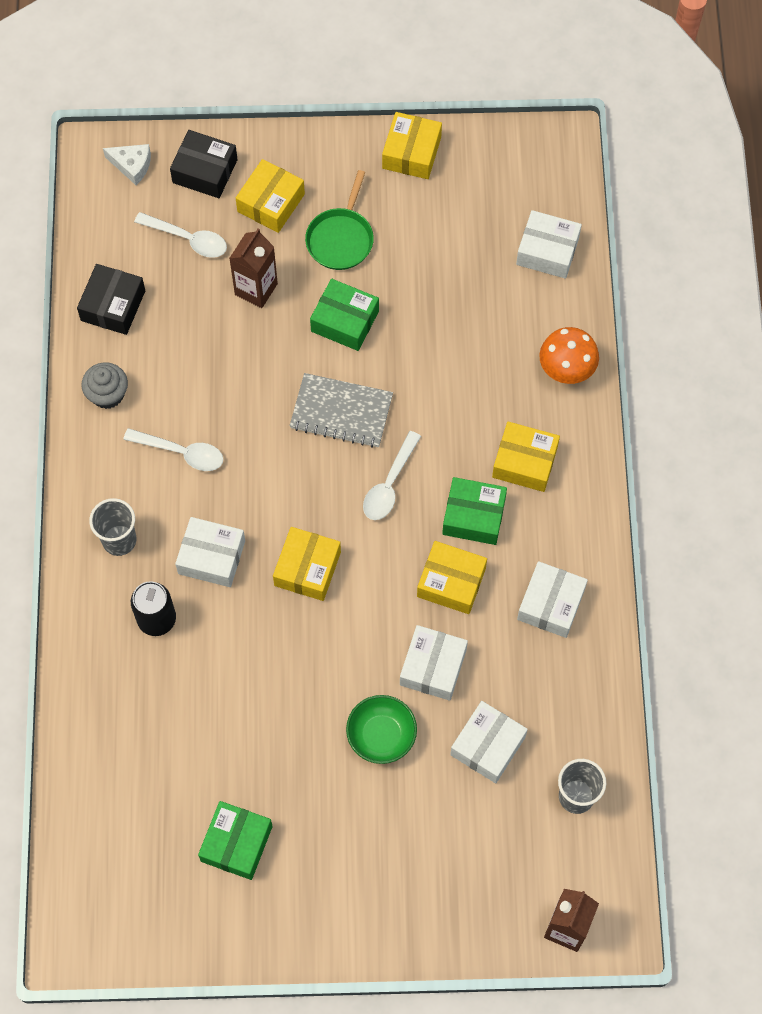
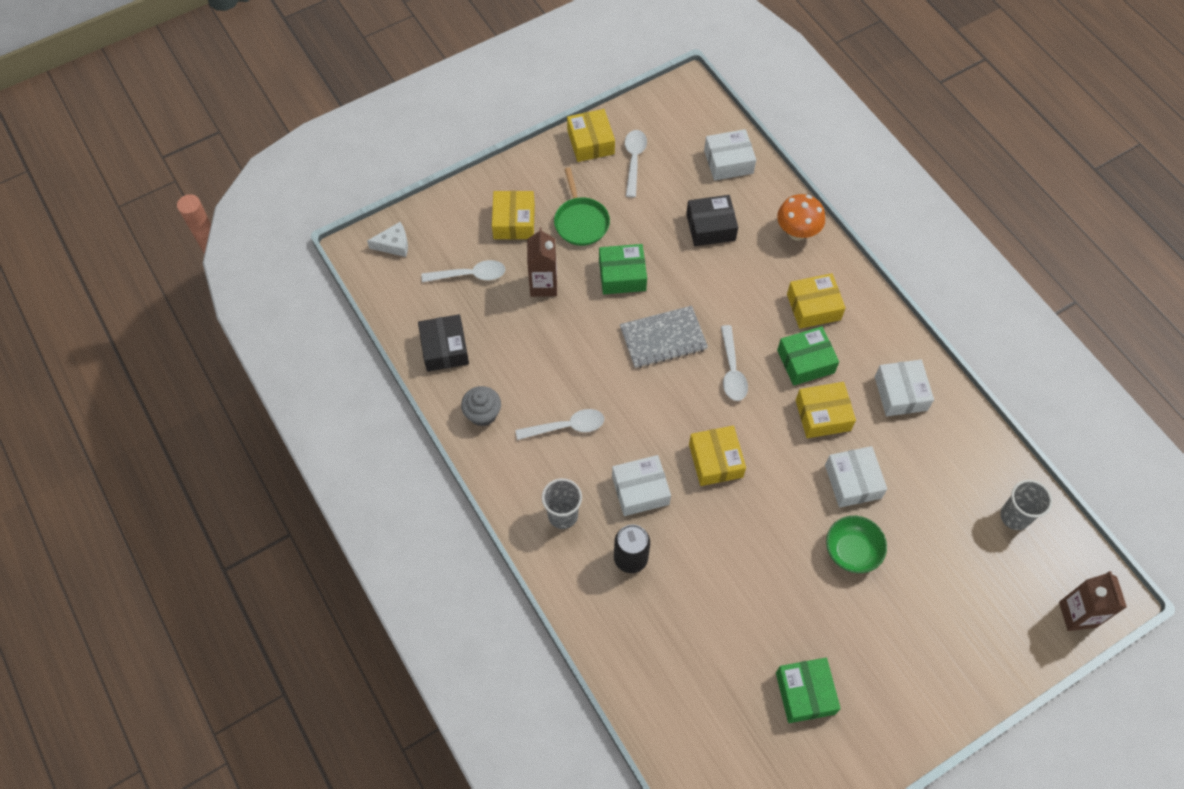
camera: 30 degrees left, 5 degrees down
black box [170,130,238,198] -> black box moved to [686,195,738,246]
white box [450,701,528,783] -> none
none -> white spoon [625,130,647,197]

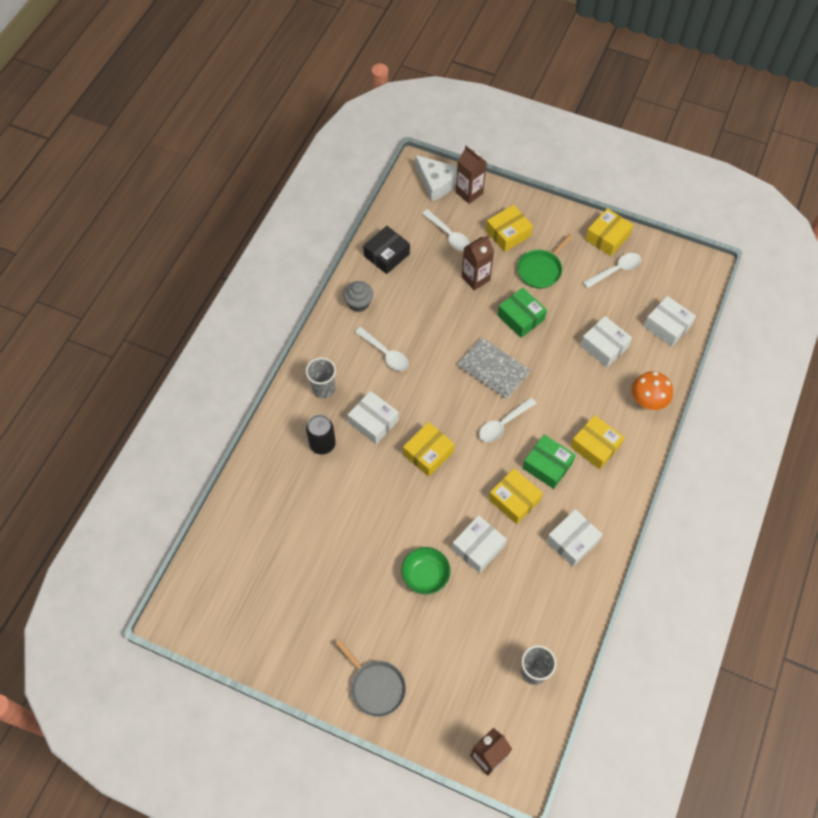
camera: 55 degrees right, 0 degrees up
white cheese [367,222,408,257] -> white cheese [415,155,457,201], size x1.60
black box [686,195,738,246] -> white box [580,316,632,367]
green box [776,658,841,723] -> none
none -> grey pan [335,640,406,717]
none -> brown carton [456,146,487,204]

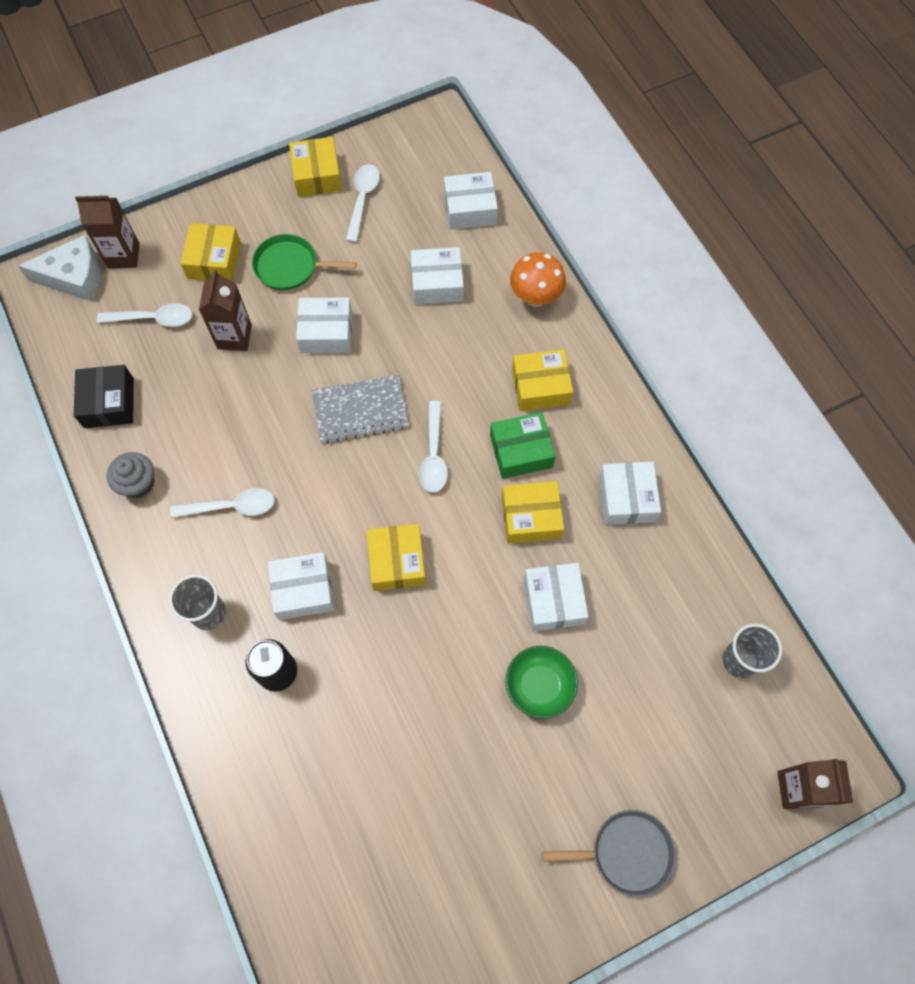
camera: 50 degrees left, 5 degrees up
green box [498,288,547,338] -> white box [296,298,352,353]
green pan [517,234,573,288] -> green pan turned 105 degrees clockwise [252,234,357,290]

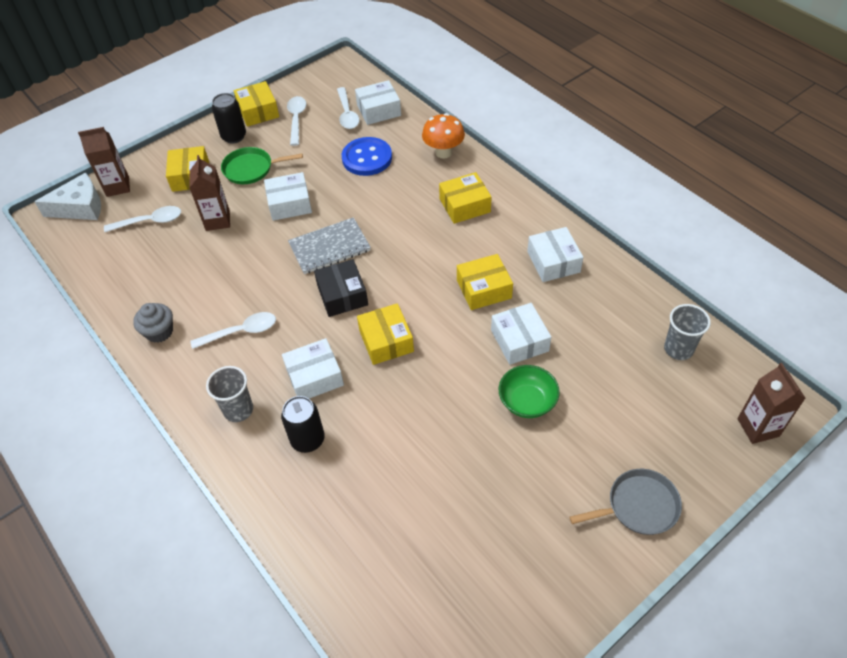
camera: 10 degrees left, 15 degrees down
black box [74,365,134,428] -> black box moved to [314,259,368,317]
white box [410,247,464,305] -> blue button [342,137,392,176]
white spoon [419,401,448,493] -> white spoon moved to [337,87,359,129]
green box [490,412,556,479] -> none
none -> black can [212,93,246,144]

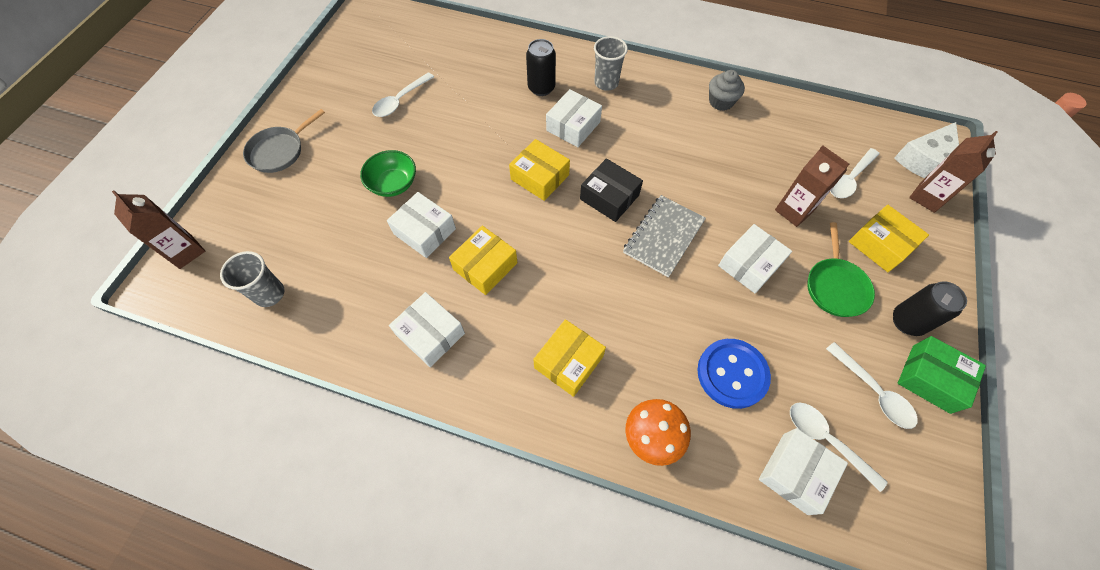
camera: 145 degrees right, 10 degrees up
white spoon [190,312,276,349] -> white spoon moved to [372,72,434,117]
green pan [221,147,303,184] -> green pan turned 135 degrees clockwise [807,222,875,317]
yellow box [234,81,279,127] -> green box [898,336,986,414]

